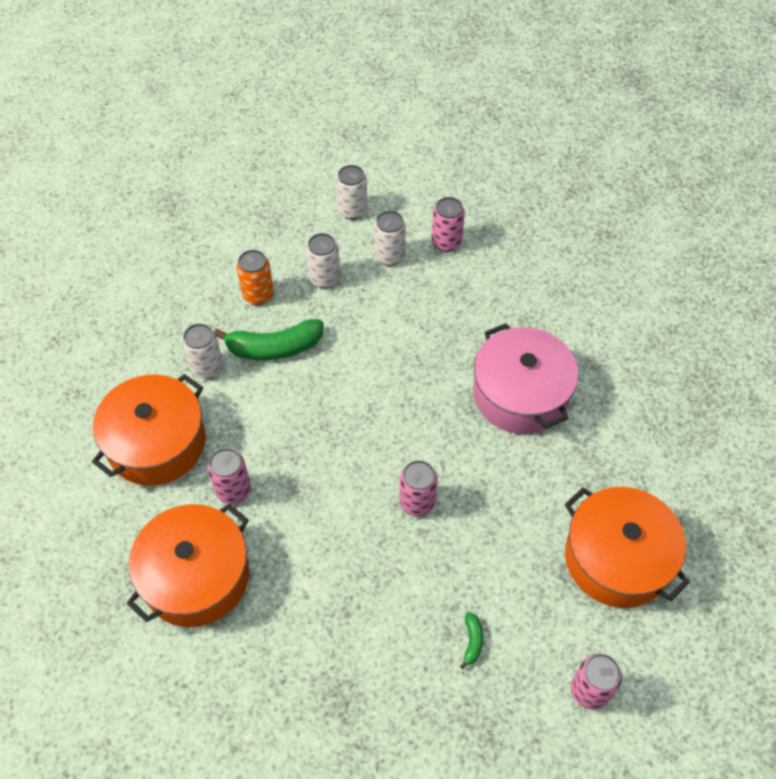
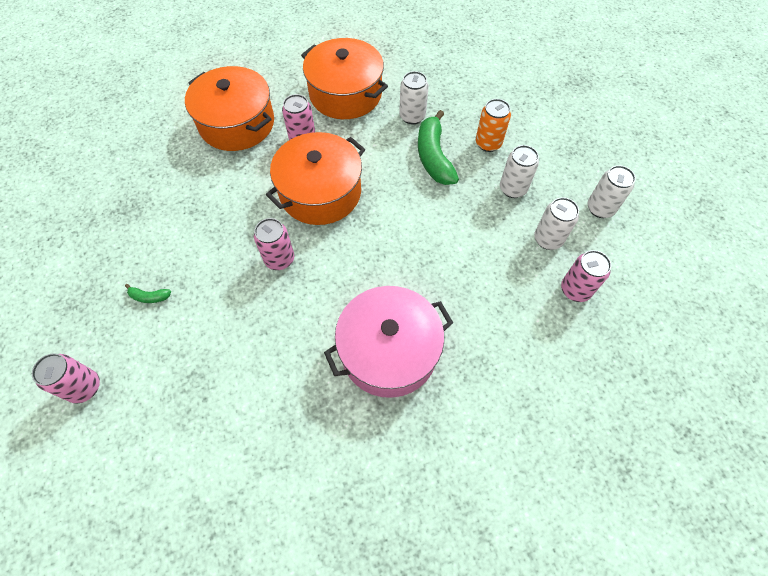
camera: 90 degrees right, 5 degrees up
orange pot [565,487,690,608] -> orange pot moved to [266,132,365,225]

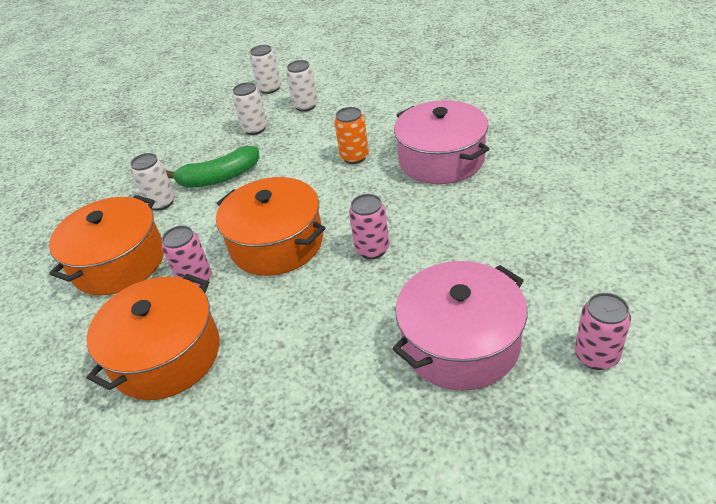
camera: 95 degrees left, 20 degrees down
green banana [125,284,171,303] -> pink pot [392,261,527,391]
orange can [476,99,511,152] -> orange can moved to [334,107,369,164]
pink can [561,250,611,302] -> none

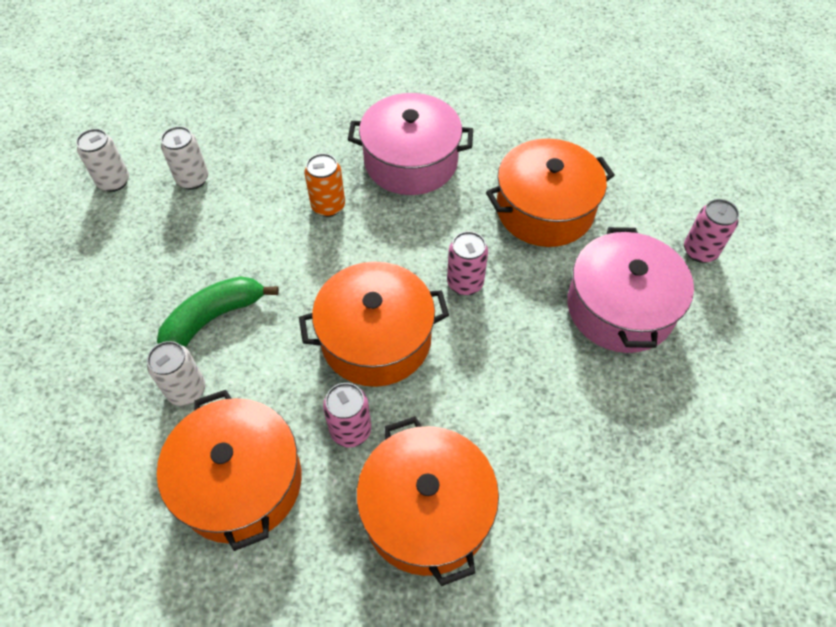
camera: 55 degrees left, 15 degrees up
green banana [165,146,259,187] -> green banana turned 150 degrees counterclockwise [157,276,279,347]
white can [232,82,267,135] -> none
none -> orange pot [486,138,615,247]

